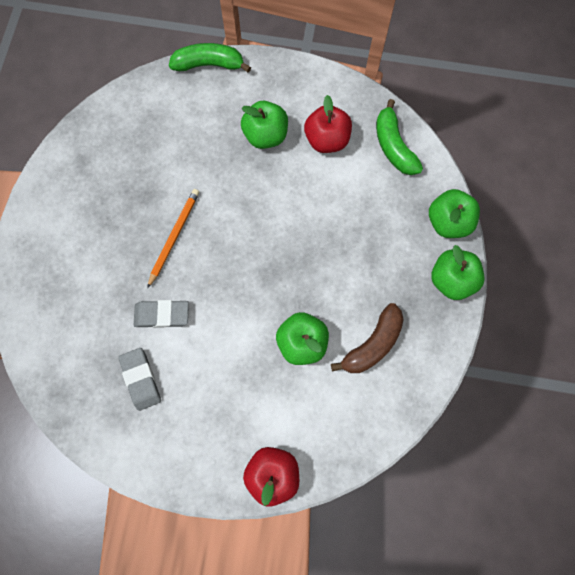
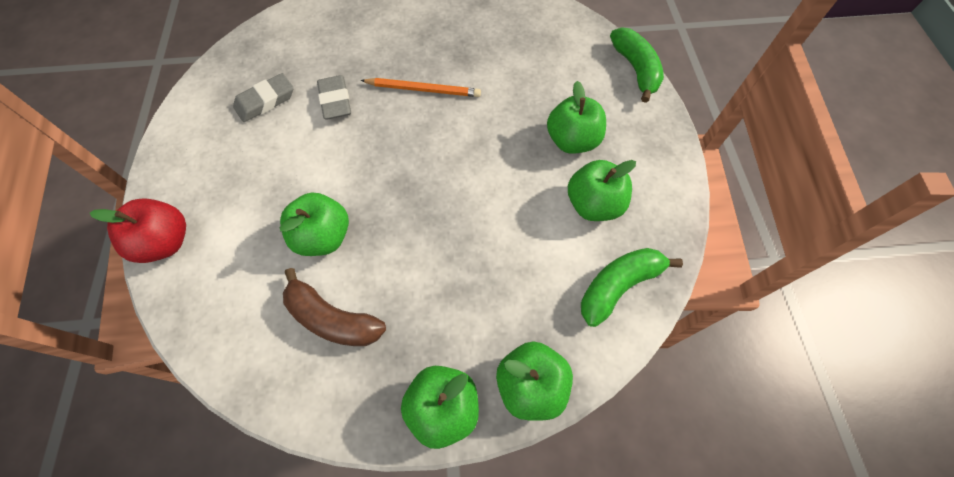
camera: 75 degrees right, 10 degrees down
red apple [304,95,352,153] -> green apple [568,160,636,221]

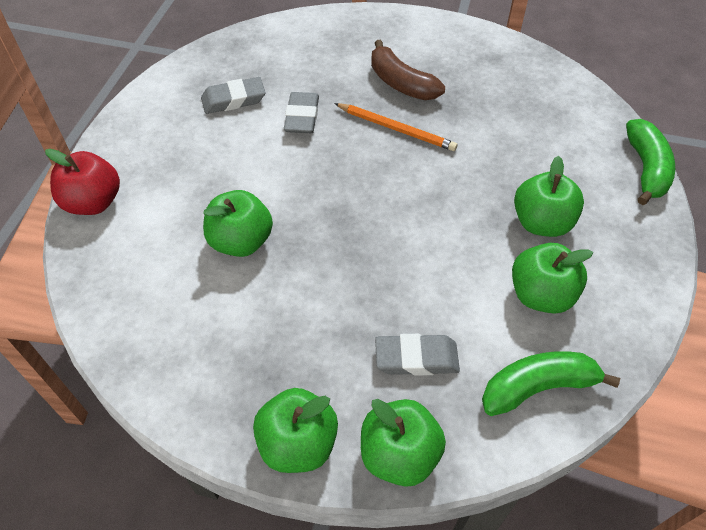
camera: 20 degrees right, 10 degrees down
brown banana [283,268,386,346] -> brown banana moved to [371,40,445,100]
none -> grey eraser [375,334,460,376]

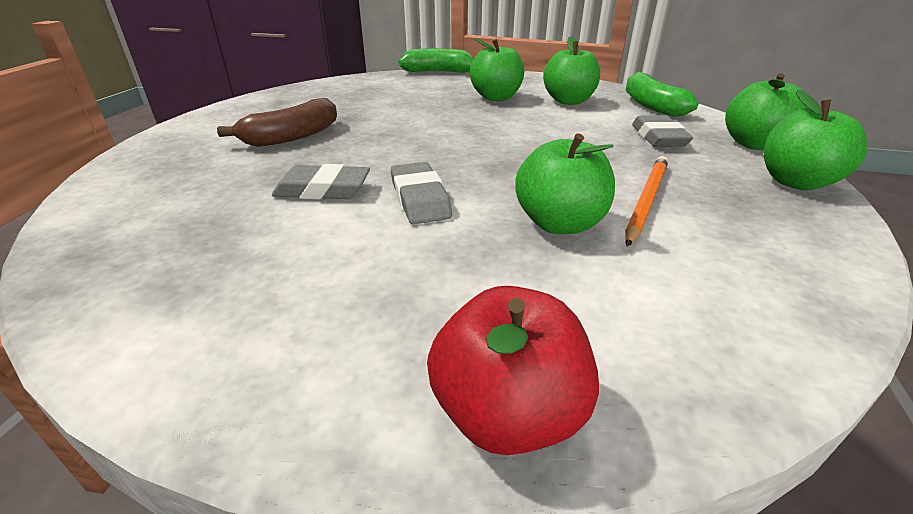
camera: 90 degrees left, 20 degrees down
grey eraser [201,77,265,114] -> grey eraser moved to [391,162,452,224]
orange pencil [334,103,457,151] -> orange pencil moved to [625,156,668,246]

